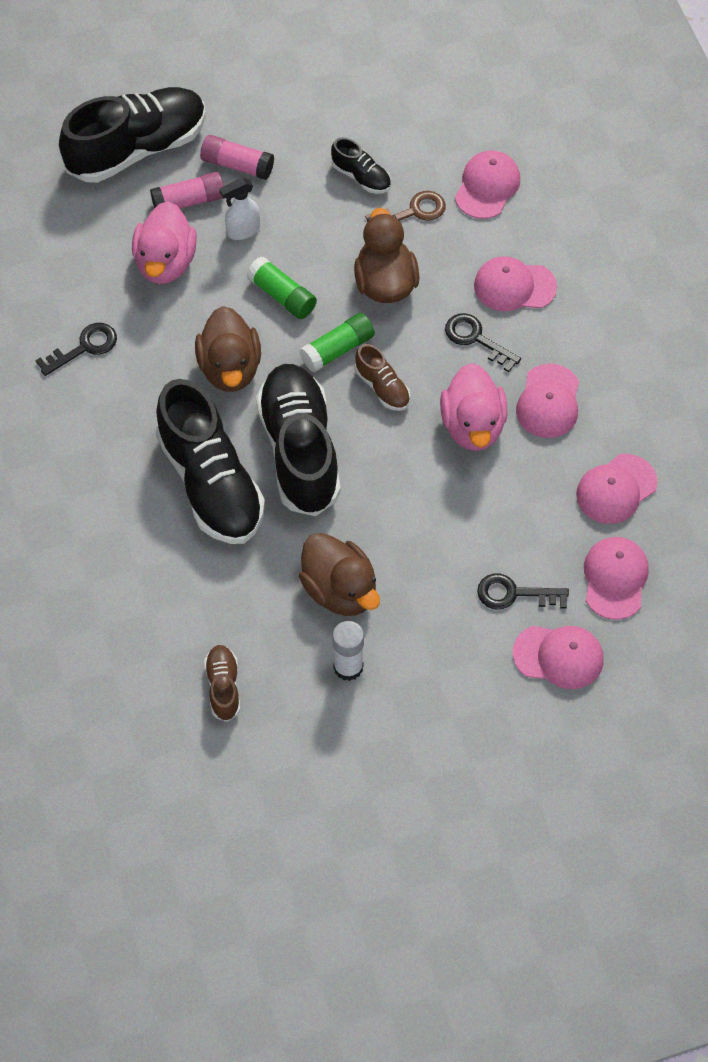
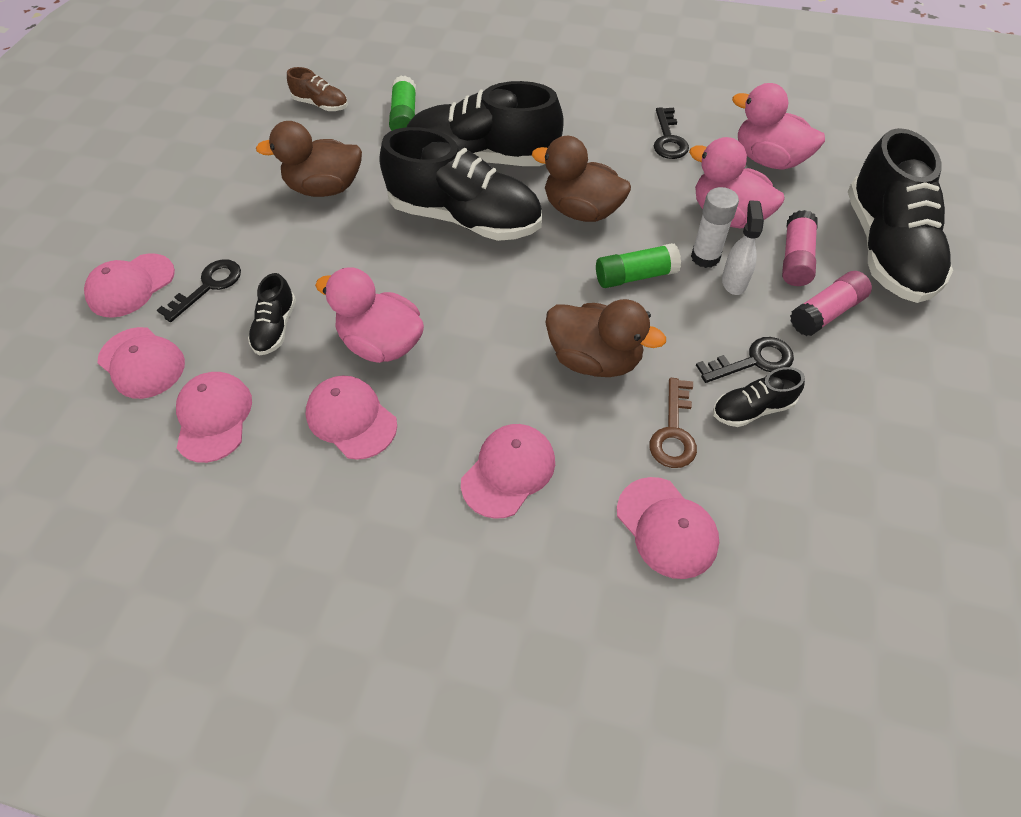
camera: 125 degrees right, 5 degrees down
green glue stick [300,313,375,372] -> green glue stick moved to [389,76,416,131]
white glue stick [332,621,364,681] -> white glue stick moved to [691,187,739,268]
brown shoe [355,344,410,411] -> none
black key [445,313,521,372] -> black key moved to [696,337,794,383]
none -> black shoe [248,273,296,355]
none -> pink duck [732,83,825,170]

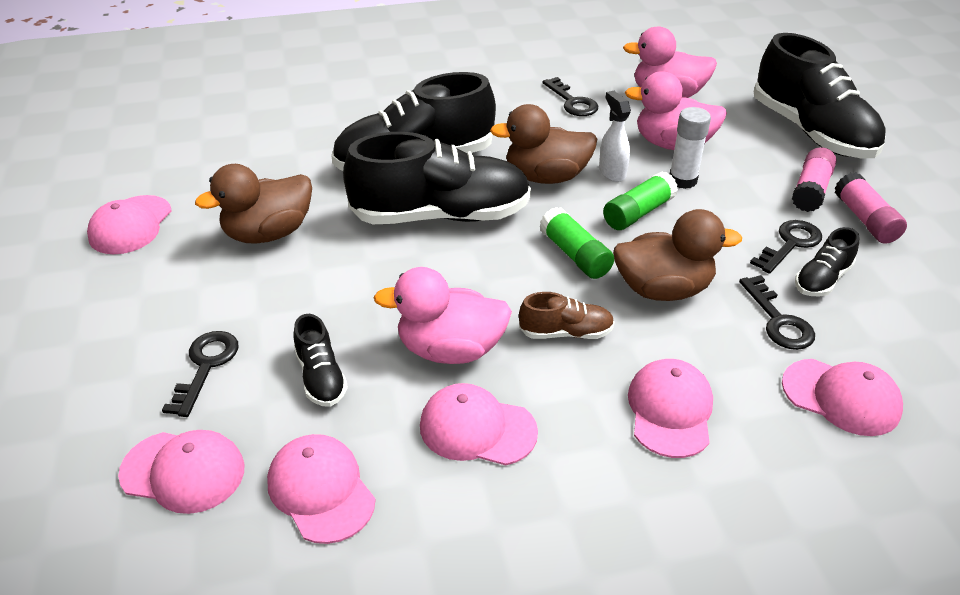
camera: 30 degrees left, 15 degrees down
pink cap [84,253,175,318] -> pink cap moved to [87,195,172,254]
brown shoe [287,67,348,111] -> brown shoe moved to [519,292,615,339]
green glue stick [389,76,416,131] -> green glue stick moved to [539,207,614,279]
brown key [649,378,697,468] -> black key [739,275,815,350]
white spray bottle [722,200,764,295] -> white spray bottle moved to [599,91,631,182]
pink glue stick [782,210,818,286] -> pink glue stick moved to [835,172,907,244]

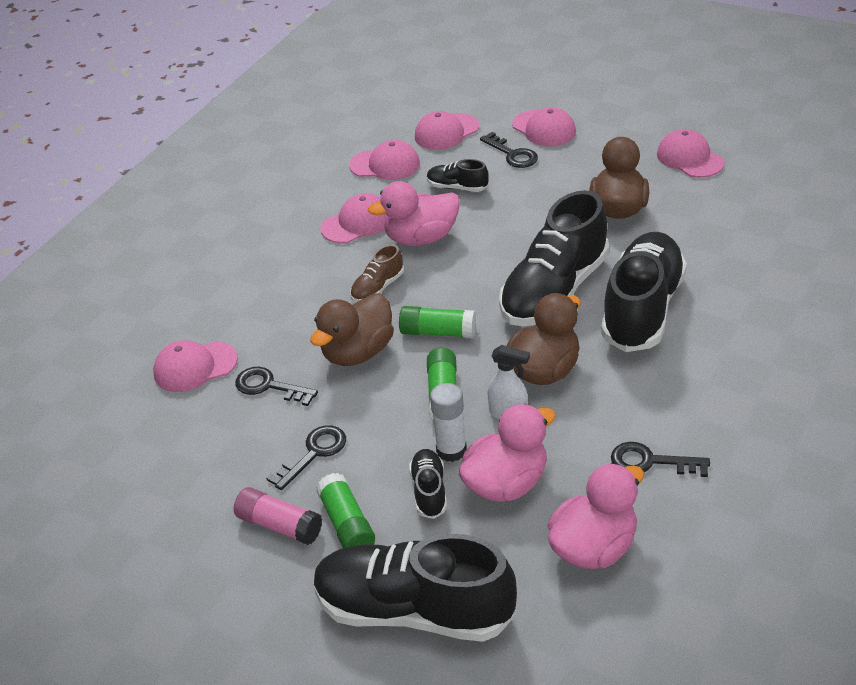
camera: 135 degrees right, 0 degrees up
pink duck [373,267,512,364] -> pink duck turned 150 degrees counterclockwise [368,181,460,246]
pink cap [628,359,713,458] -> pink cap moved to [512,107,576,146]
black key [750,220,822,274] -> black key turned 135 degrees counterclockwise [266,425,346,490]
pink glue stick [792,147,836,212] -> green glue stick [316,473,375,548]
black shoe [795,227,859,297] -> black shoe moved to [409,449,447,519]

